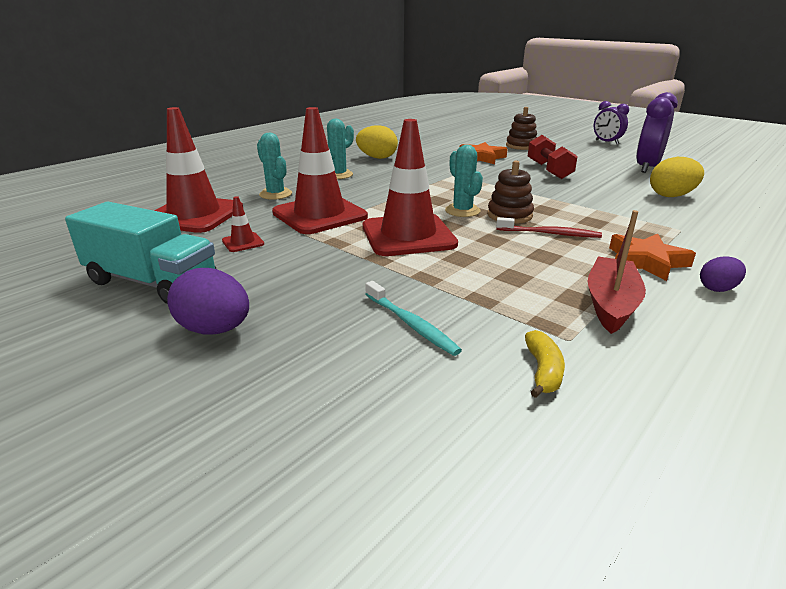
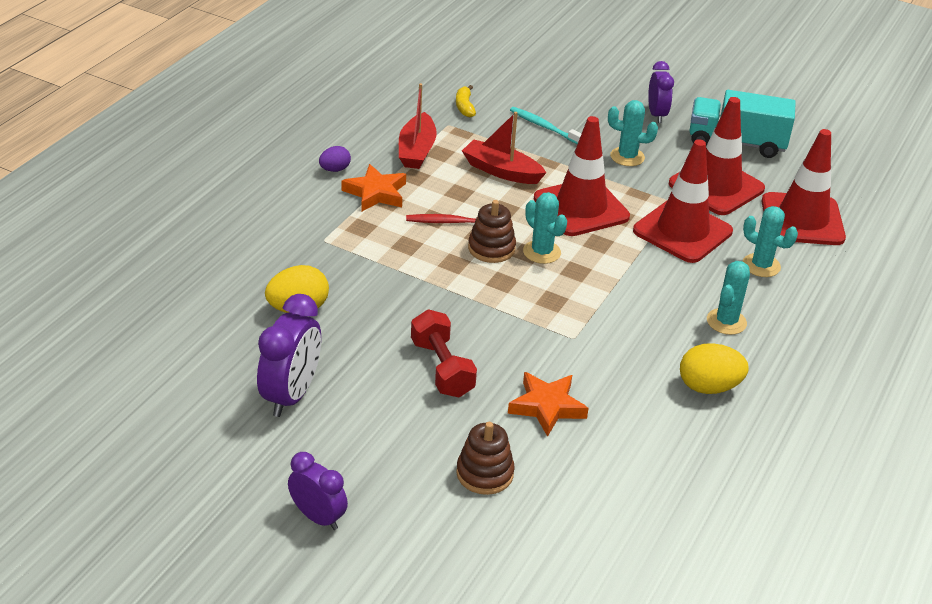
camera: 165 degrees right, 10 degrees up
purple egg [167,268,249,335] -> purple clock [648,61,674,123]
red traffic cone [222,196,264,252] -> red traffic cone [669,97,765,215], size x2.43
none -> red boat [462,112,546,184]
none -> turquoise cactus [608,100,658,166]

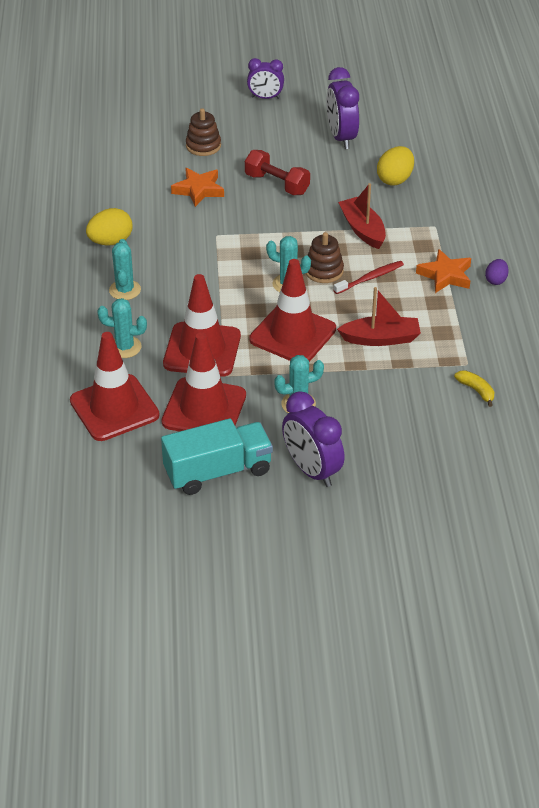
camera: 150 degrees right, 5 degrees up
red boat [399,83,437,169] -> red boat moved to [338,183,386,249]
turquoise toothbrush [510,107,581,144] -> none
purple clock [648,61,674,123] -> purple clock [282,391,345,487], size x1.54

